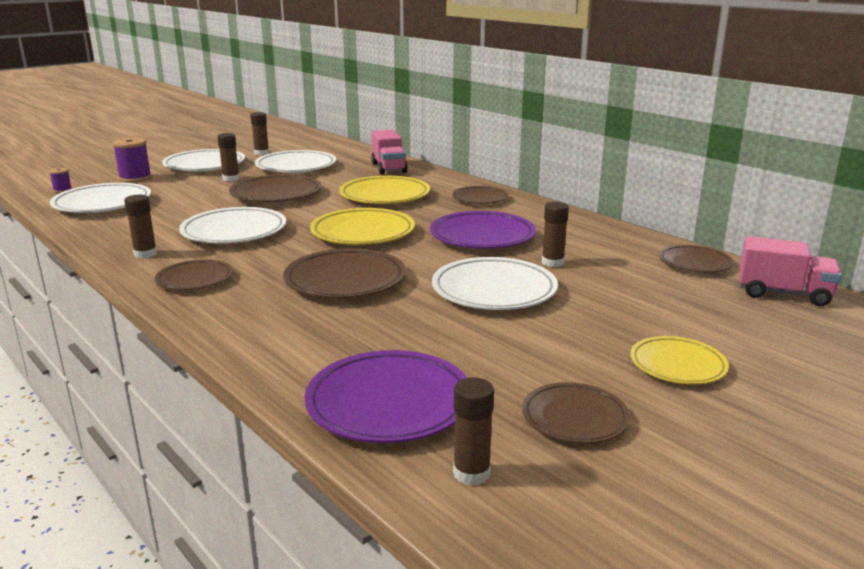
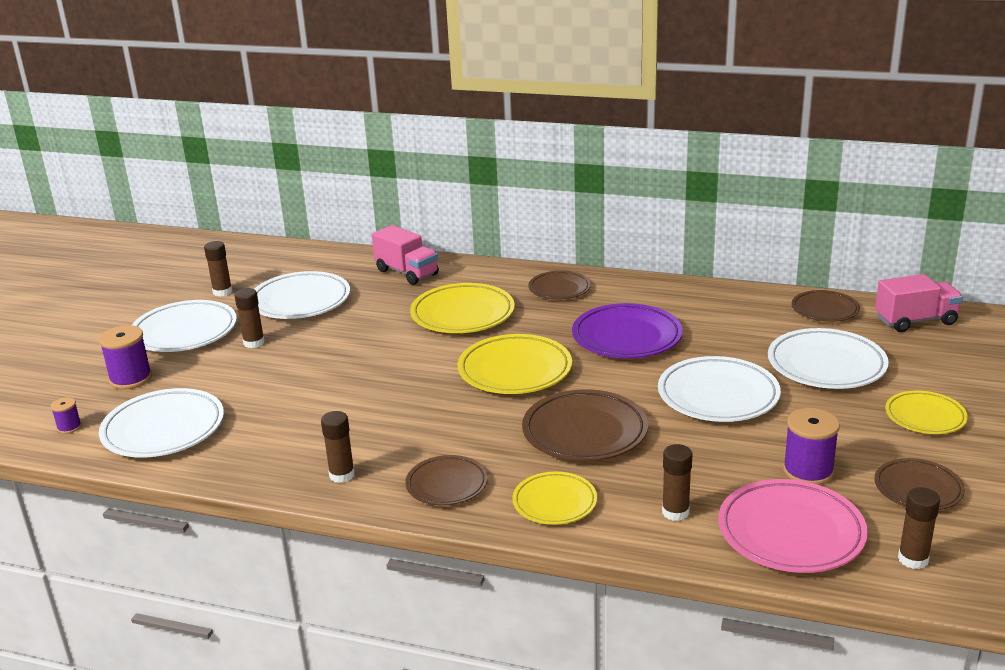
camera: 30 degrees left, 5 degrees up
white plate [179,207,286,244] -> white plate moved to [768,328,889,389]
brown plate [229,174,321,202] -> none
purple plate [305,350,467,443] -> pink plate [718,479,868,573]
brown glue stick [542,202,569,267] -> brown glue stick moved to [662,444,692,521]
none -> yellow plate [512,471,597,525]
none -> purple spool [783,408,840,485]

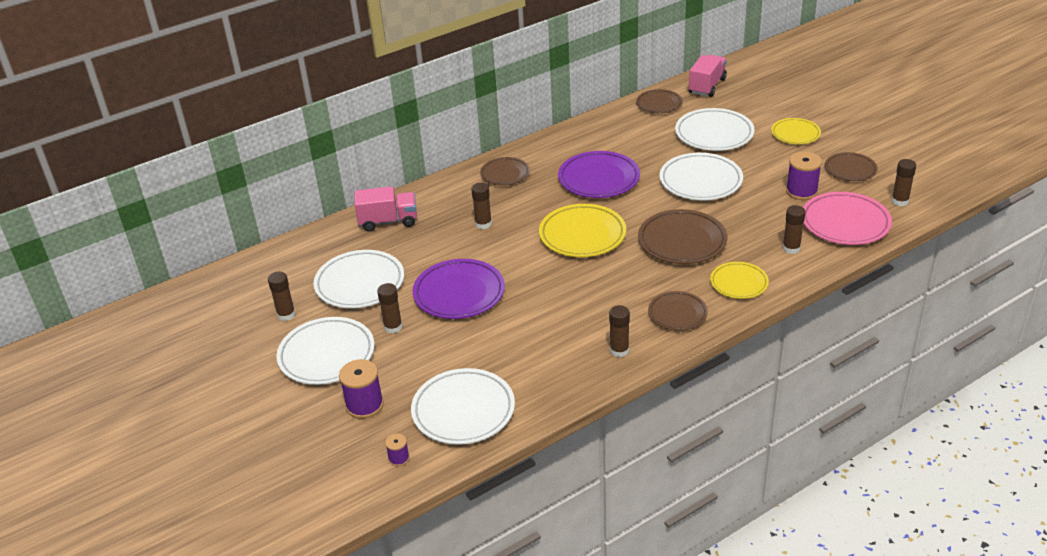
camera: 50 degrees left, 10 degrees up
yellow plate [410,283,515,333] -> brown glue stick [471,183,492,229]
none -> purple plate [412,259,505,319]

